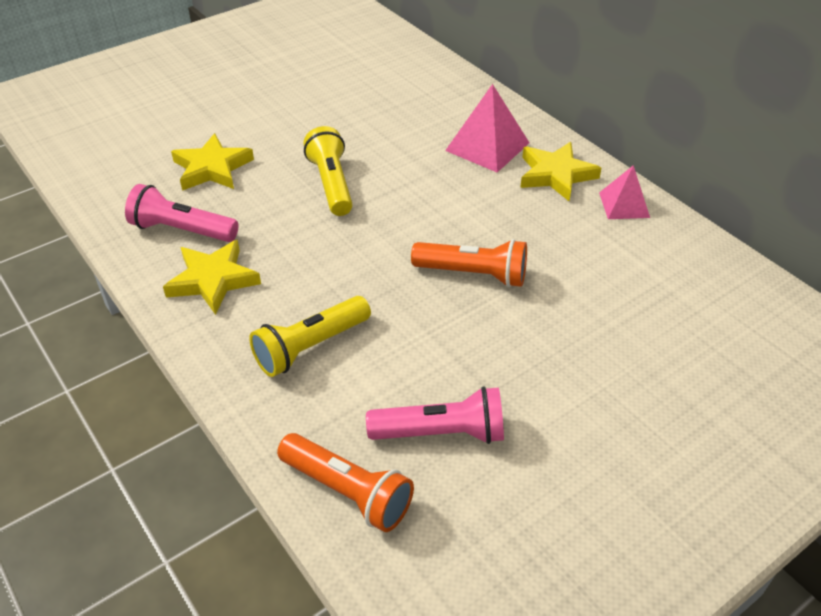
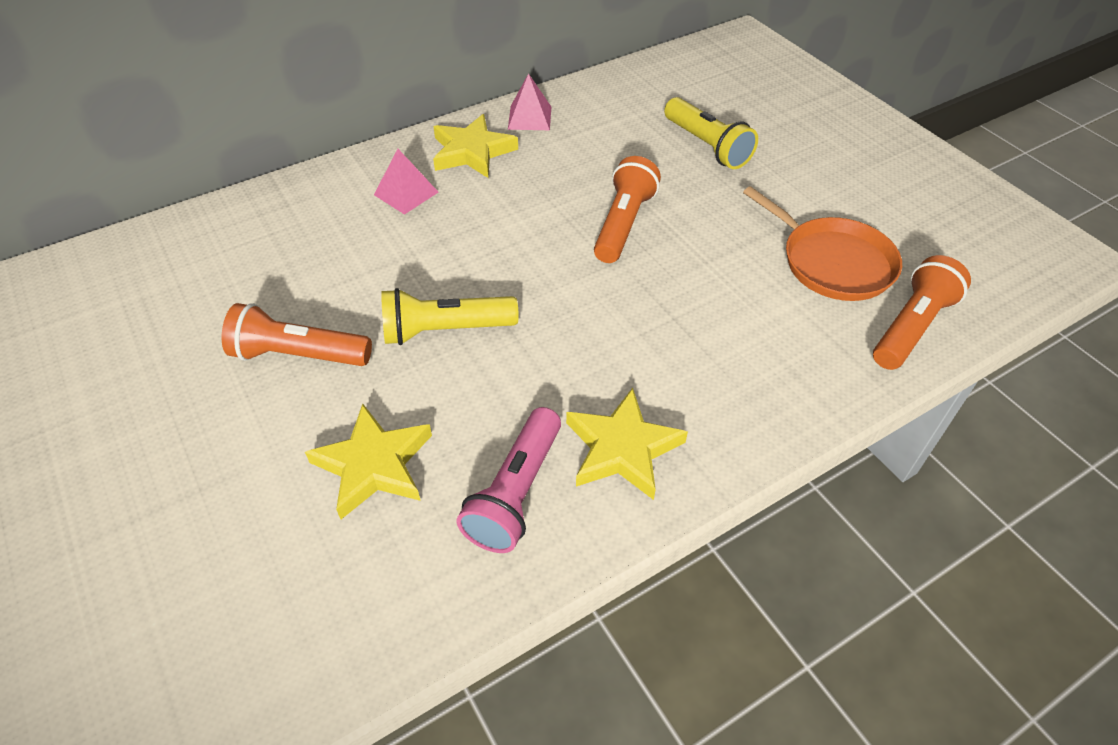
camera: 85 degrees left, 5 degrees up
yellow flashlight [249,296,371,377] -> yellow flashlight moved to [664,97,758,169]
pink flashlight [366,386,504,444] -> orange pan [743,186,902,301]
pink pyramid [445,84,529,173] -> pink pyramid [374,149,438,215], size x0.64
none -> orange flashlight [222,303,372,366]

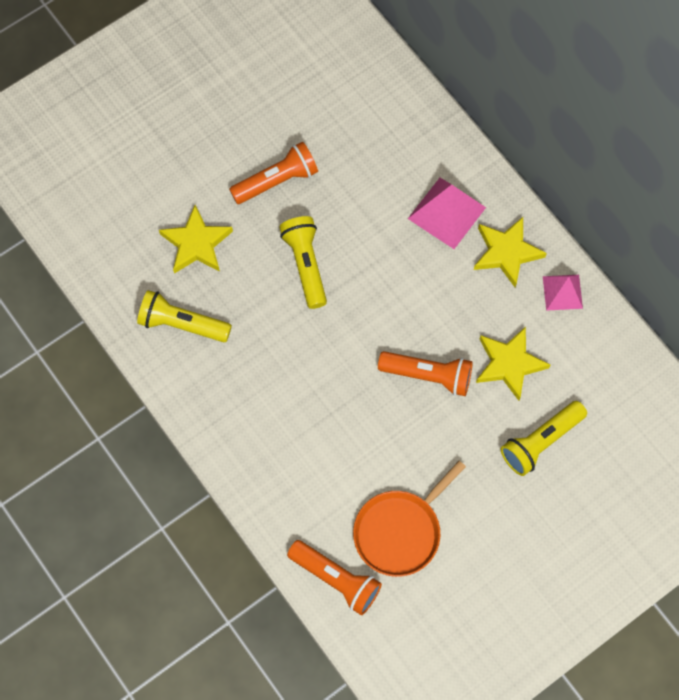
camera: 85 degrees right, 20 degrees up
orange flashlight [222,303,372,366] -> orange flashlight turned 60 degrees clockwise [229,141,318,204]
pink pyramid [374,149,438,215] -> pink pyramid [408,178,486,249], size x1.57
pink flashlight [456,407,561,553] -> yellow flashlight [137,290,232,342]
yellow star [566,388,688,500] -> yellow star moved to [476,327,551,401]

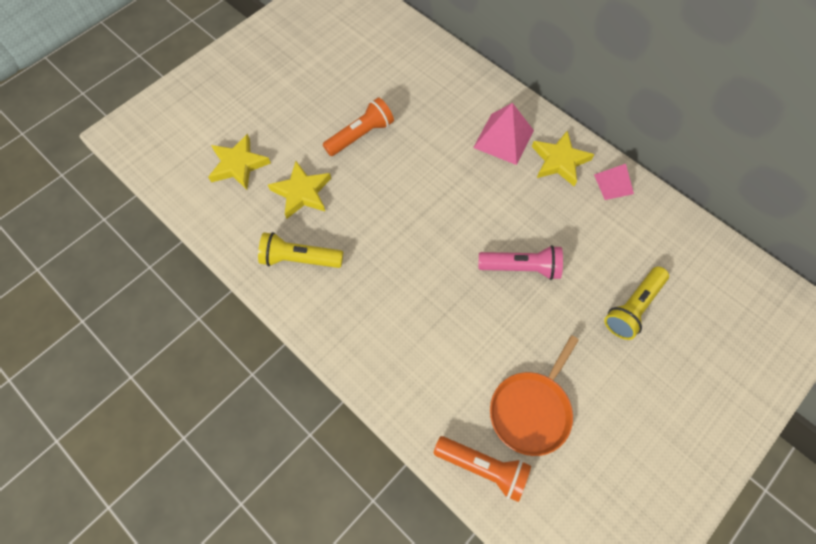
camera: 10 degrees left, 5 degrees down
yellow flashlight [280,216,327,309] -> none
orange flashlight [378,351,473,396] -> pink flashlight [478,245,563,280]
yellow star [476,327,551,401] -> yellow star moved to [208,134,271,190]

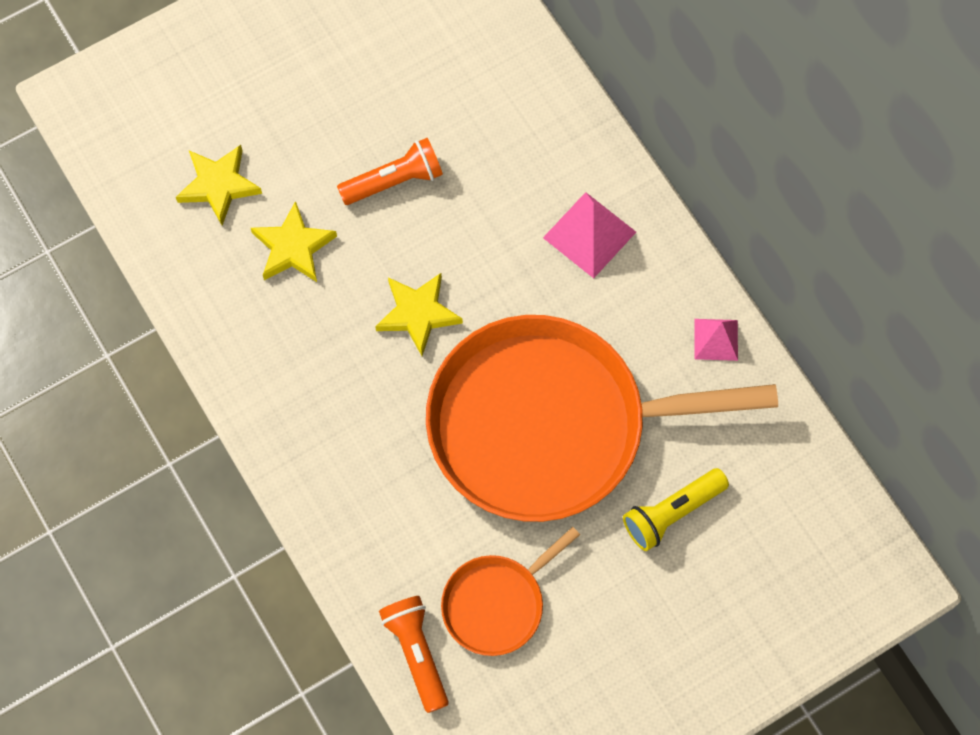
camera: 15 degrees right, 5 degrees up
yellow flashlight [258,232,343,268] -> none
orange flashlight [433,436,531,502] -> orange flashlight turned 150 degrees counterclockwise [379,596,449,713]
pink flashlight [478,245,563,280] -> orange pan [426,315,778,522]
yellow star [532,130,594,187] -> yellow star moved to [375,273,463,356]

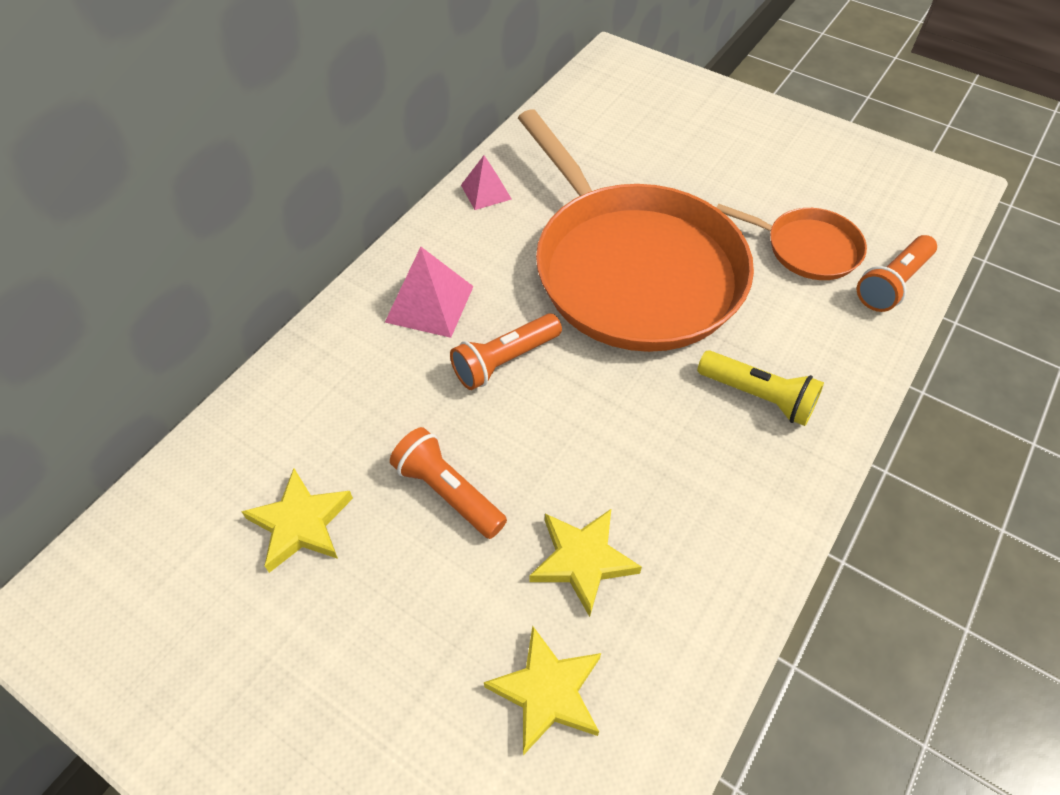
camera: 115 degrees left, 15 degrees down
yellow star [375,273,463,356] -> yellow star moved to [241,468,353,573]
yellow flashlight [623,468,729,551] -> yellow flashlight moved to [697,350,824,426]
none -> orange flashlight [450,313,562,390]

